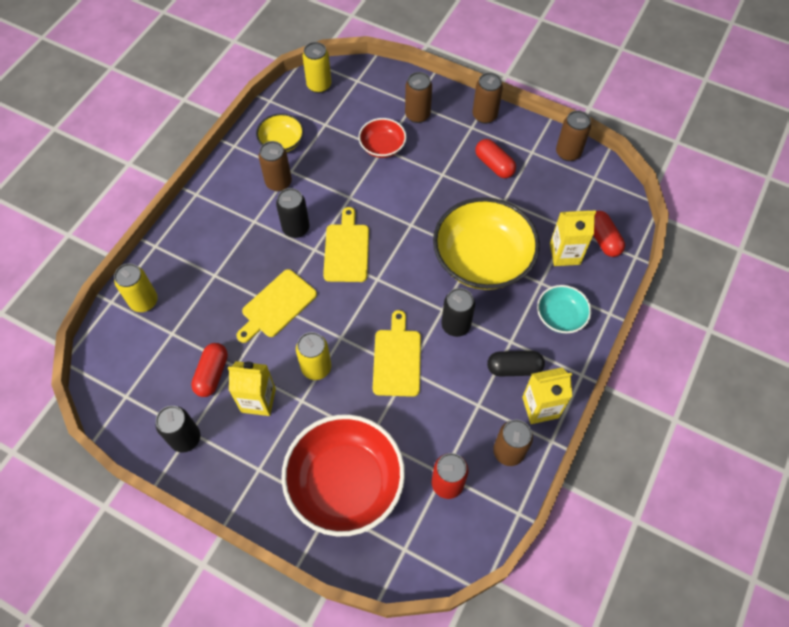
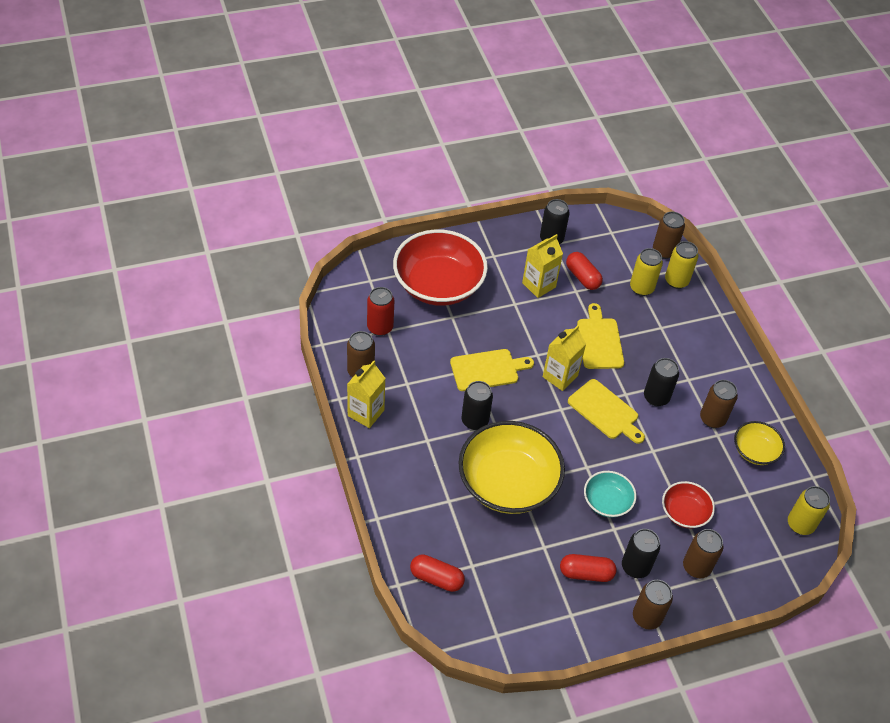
camera: 130 degrees right, 10 degrees down
yellow can [296,332,331,380] -> yellow can moved to [630,248,663,296]
yellow cutting board [373,310,421,397] -> yellow cutting board turned 60 degrees counterclockwise [450,349,534,391]
black capsule [487,351,545,377] -> none
turquoise bowl [537,285,591,333] -> turquoise bowl moved to [584,471,636,518]
yellow carton [550,210,596,266] -> yellow carton moved to [543,325,586,391]
brown can [556,110,591,161] -> brown can moved to [653,212,685,259]
none -> black can [622,529,660,578]

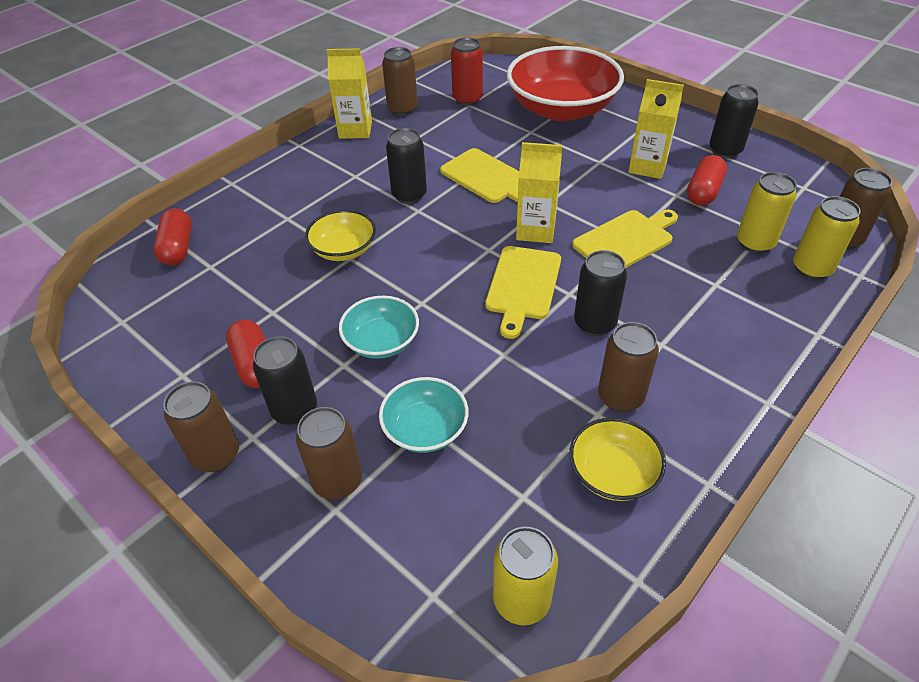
camera: 65 degrees right, 5 degrees down
yellow bowl [458,421,565,514] -> yellow bowl [305,210,376,261], size x0.50
red bowl [662,481,715,528] -> turquoise bowl [379,377,469,453]

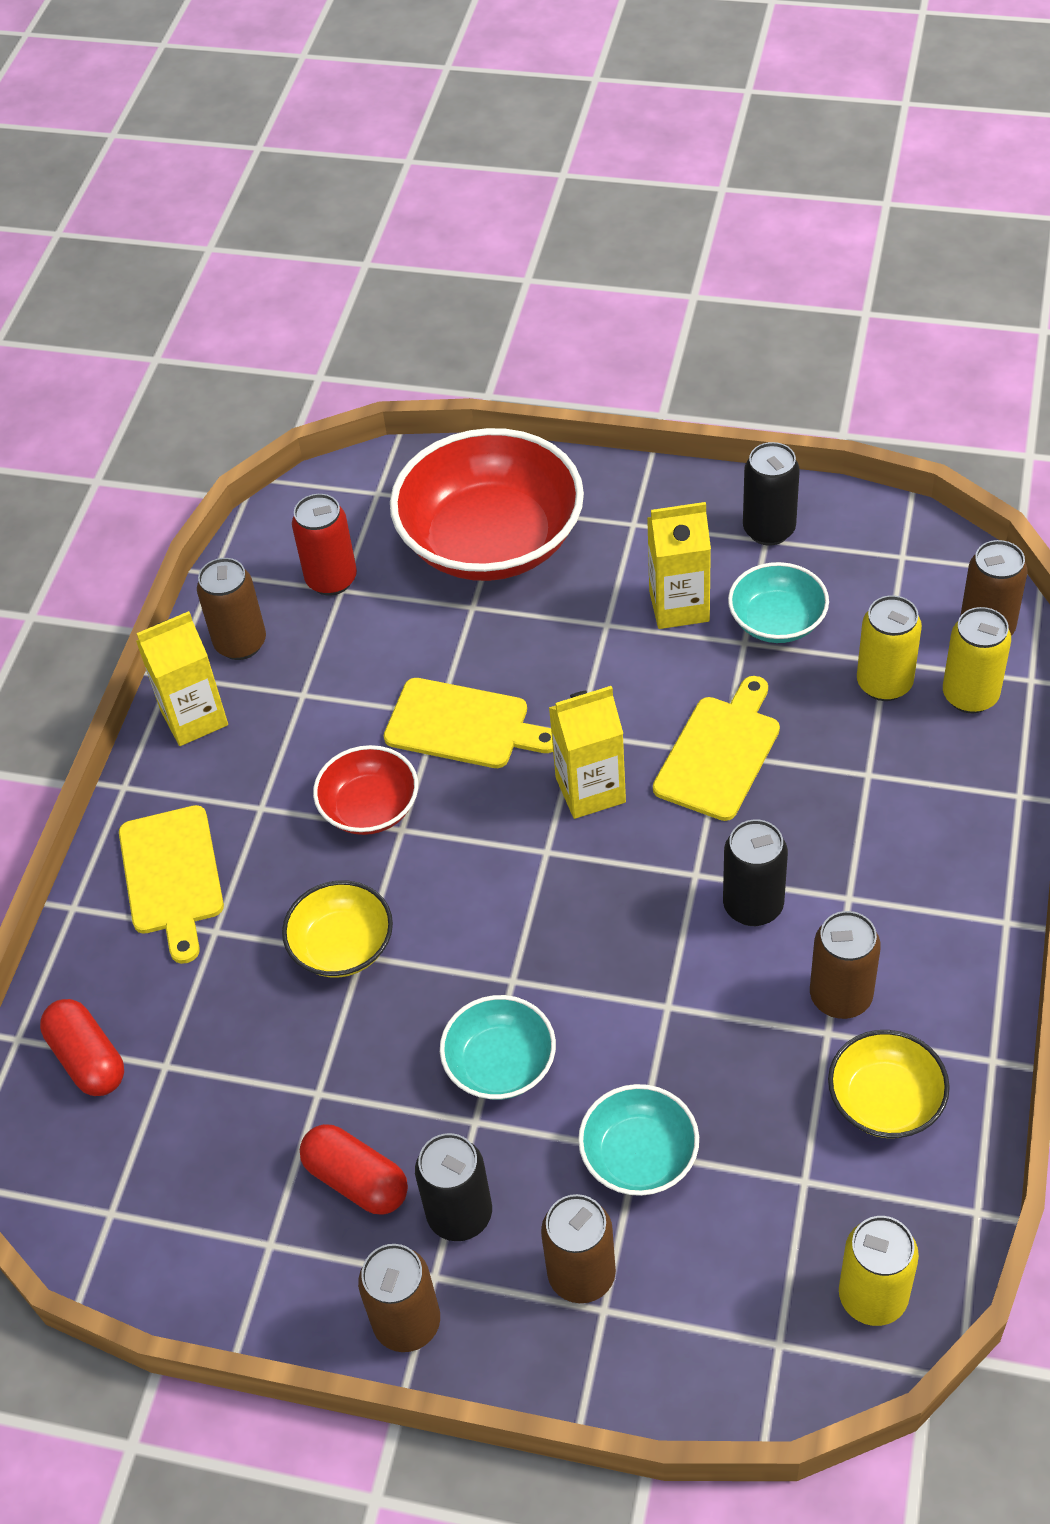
camera: 25 degrees left, 5 degrees up
black can [386,128,427,204] -> red bowl [313,745,418,835]
yellow cutting board [485,246,561,339] -> yellow cutting board moved to [119,805,224,964]
red capsule [687,155,727,206] -> turquoise bowl [728,562,829,643]

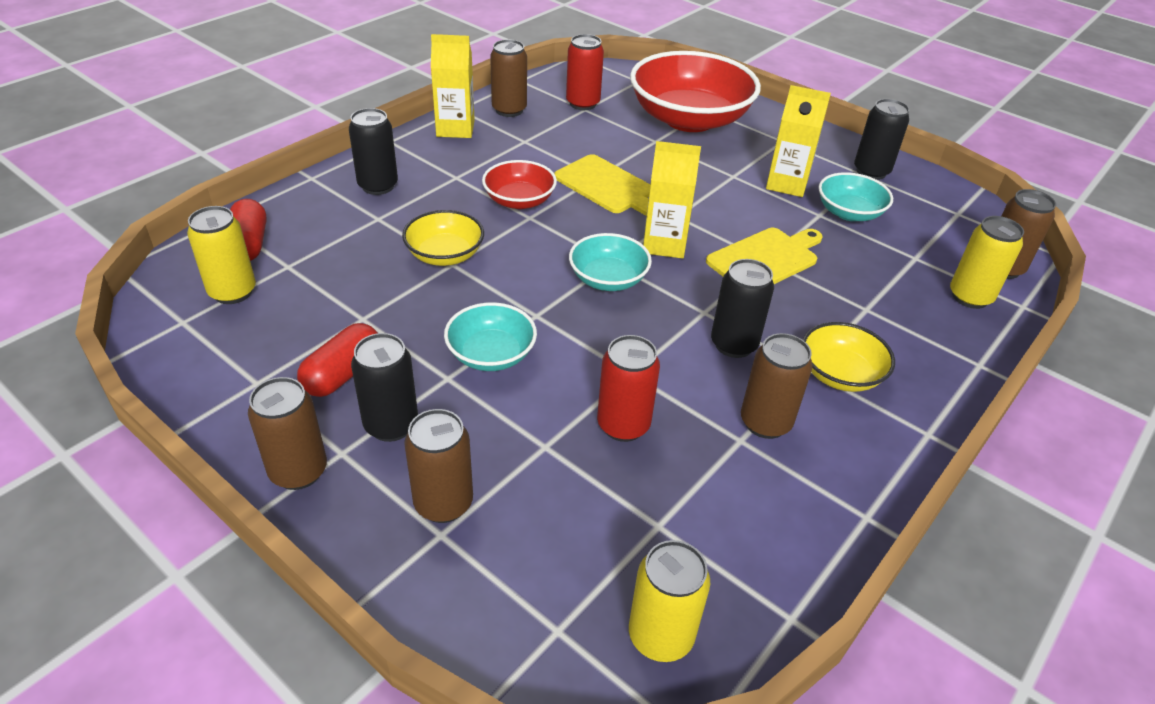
camera: 20 degrees right, 10 degrees down
yellow cutting board [119,805,224,964] -> black can [349,108,398,195]
red capsule [300,1124,408,1215] -> red capsule turned 60 degrees clockwise [297,323,377,397]
turquoise bowl [578,1084,699,1196] -> turquoise bowl moved to [569,233,652,291]
yellow bowl [828,1030,950,1138] -> yellow bowl moved to [802,322,895,392]
yellow can [857,595,922,701] -> yellow can moved to [187,206,256,304]
none -> red can [597,335,660,442]

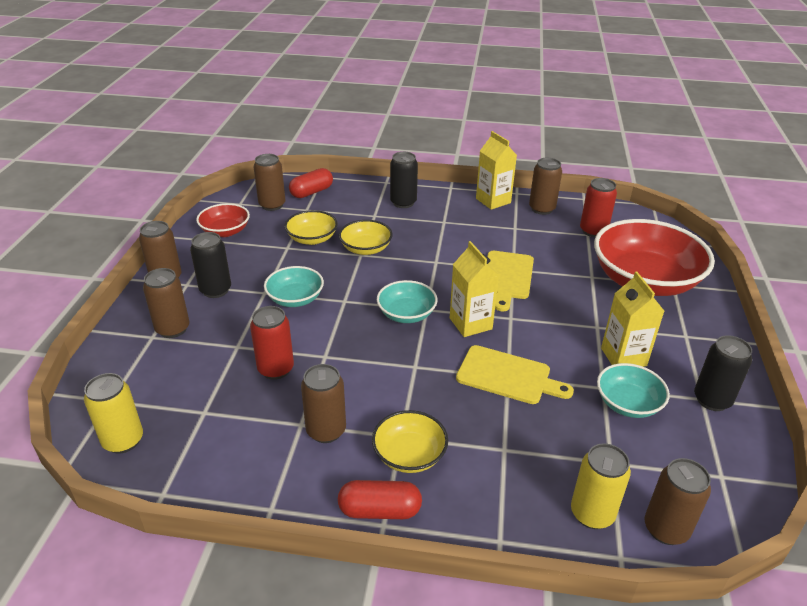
camera: 60 degrees right, 5 degrees down
yellow can [187,206,256,304] -> brown can [254,154,285,211]
red capsule [297,323,377,397] -> red capsule moved to [338,480,422,519]
red bowl [482,160,557,209] -> red bowl moved to [196,203,250,237]
black can [711,259,774,358] -> none
none -> yellow bowl [285,210,338,245]

